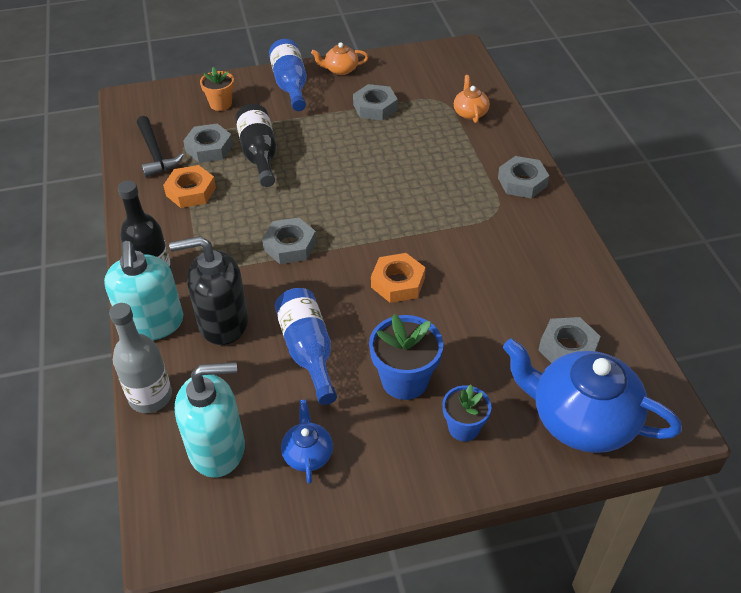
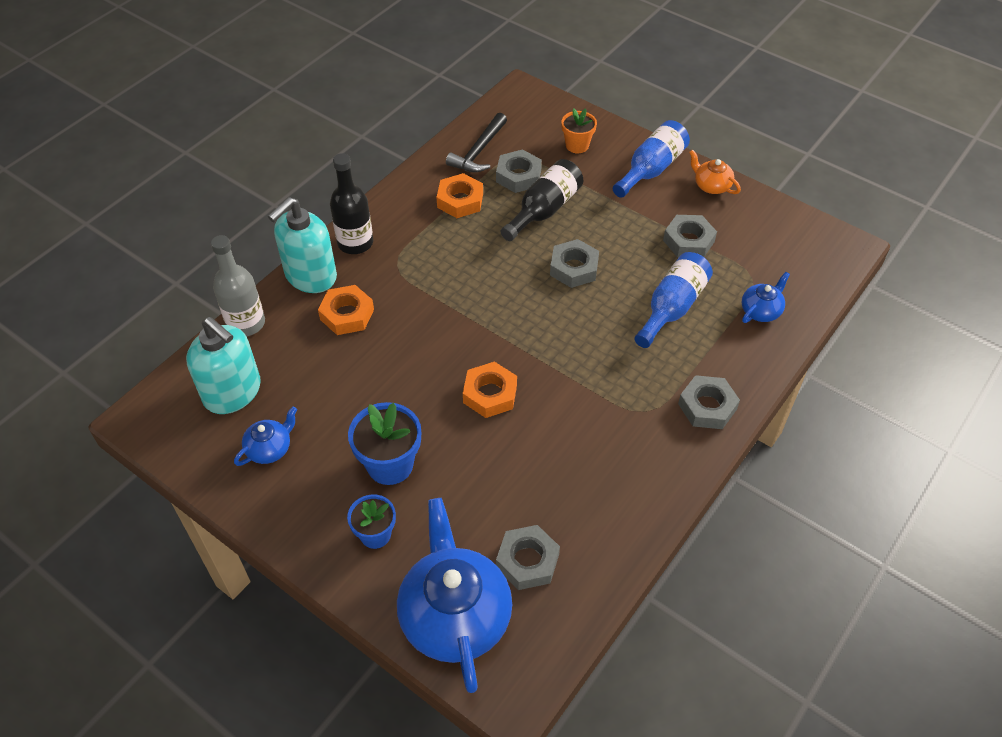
camera: 50 degrees right, 5 degrees up
black soap dispenser [169,236,249,345] -> orange nut [318,285,374,335]
grey nut [262,217,316,264] -> grey nut moved to [550,239,599,288]
blue bottle [275,288,337,405] -> blue bottle moved to [635,252,713,348]
orange teapot [454,75,490,123] -> blue teapot [742,272,790,323]

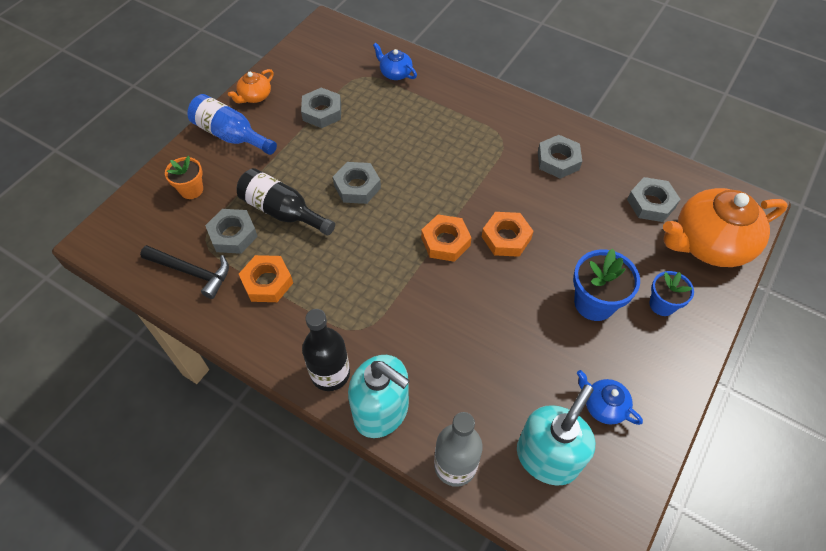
camera: 95 degrees left, 5 degrees up
orange nut [318,285,374,335] -> orange nut moved to [421,214,471,262]
blue teapot [397,498,512,693] -> orange teapot [663,188,788,267]
blue bottle [635,252,713,348] -> none
grey nut [678,375,740,429] -> grey nut moved to [538,135,582,179]

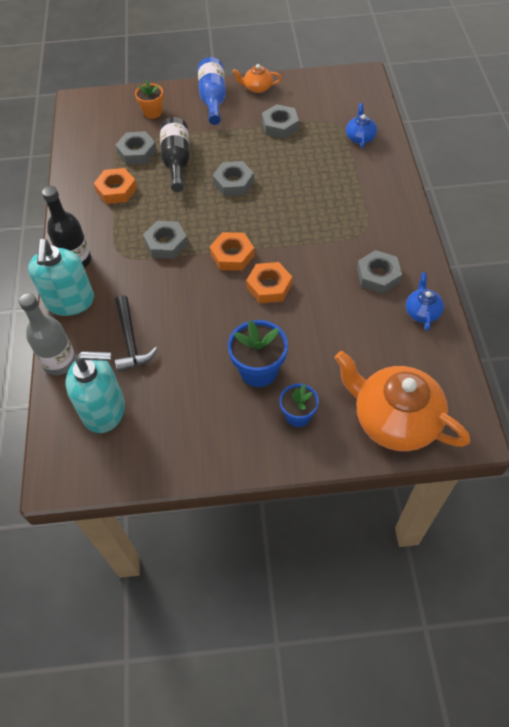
camera: 55 degrees right, 0 degrees up
black hammer [140,245,229,299] -> black hammer moved to [115,295,158,372]
blue teapot [577,370,643,425] -> blue teapot moved to [406,272,444,331]
grey nut [627,177,680,222] -> grey nut moved to [143,221,188,259]

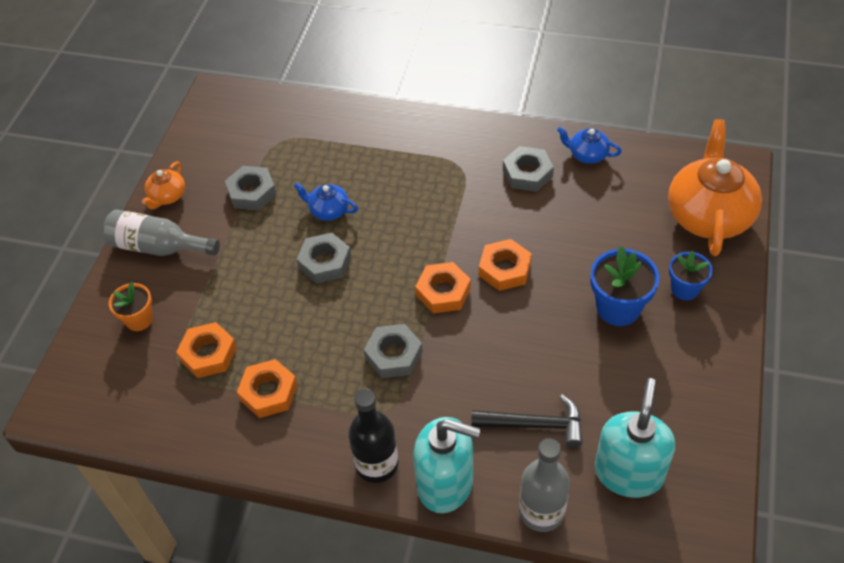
camera: 70 degrees left, 5 degrees down
grey nut [116,131,157,165] -> orange nut [176,322,237,378]
black bottle [160,117,190,192] -> none
blue bottle [198,57,226,125] -> grey bottle [103,210,220,256]
orange teapot [335,351,470,451] -> orange teapot turned 135 degrees clockwise [668,119,762,256]
blue teapot [346,103,377,148] -> blue teapot moved to [294,182,358,221]

